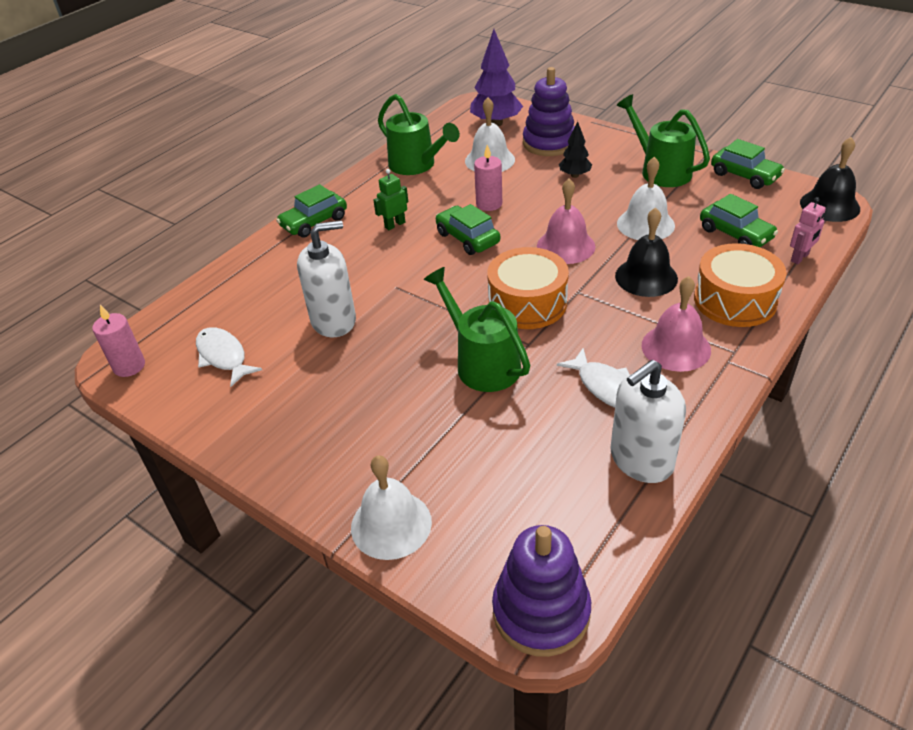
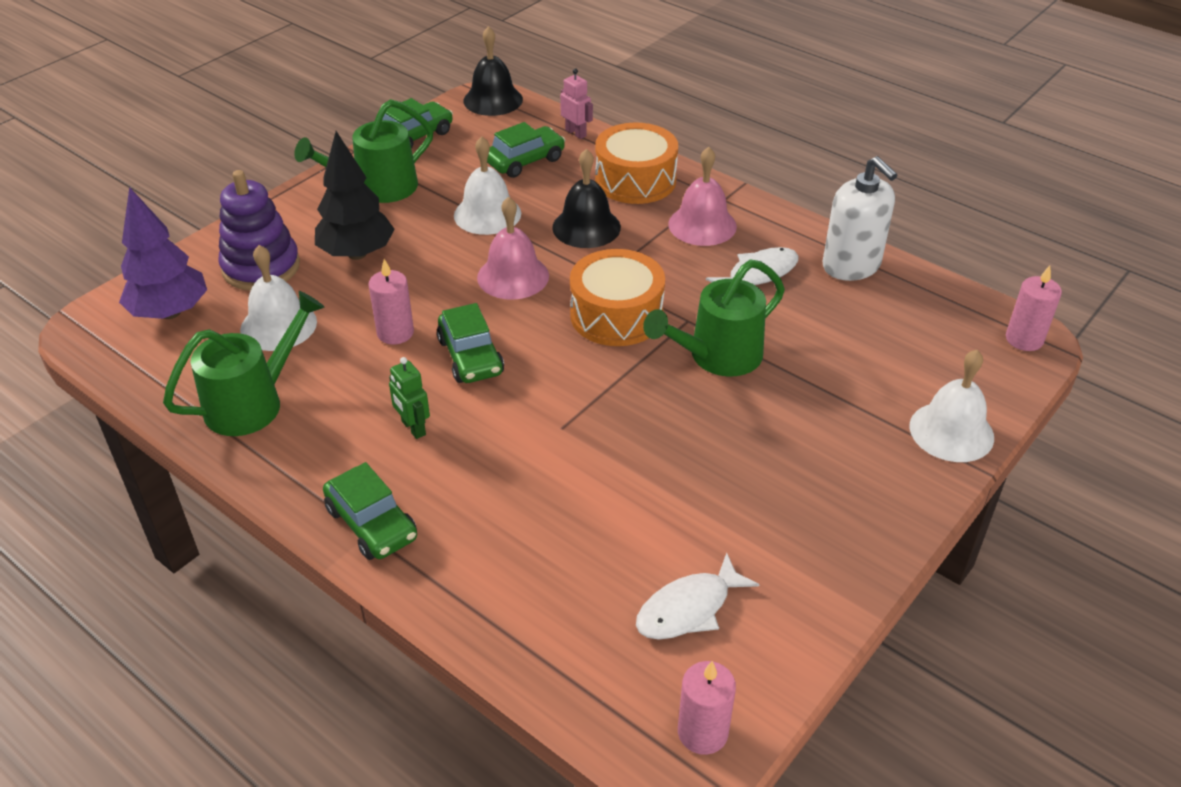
camera: 90 degrees left, 0 degrees up
white soap dispenser [297,220,356,337] -> none
green car [436,204,500,255] -> green car turned 75 degrees counterclockwise [437,303,504,383]
purple stacking toy [492,525,591,657] -> pink candle [1006,265,1062,351]
black tree [559,121,592,178] -> black tree [315,131,395,260], size x1.77

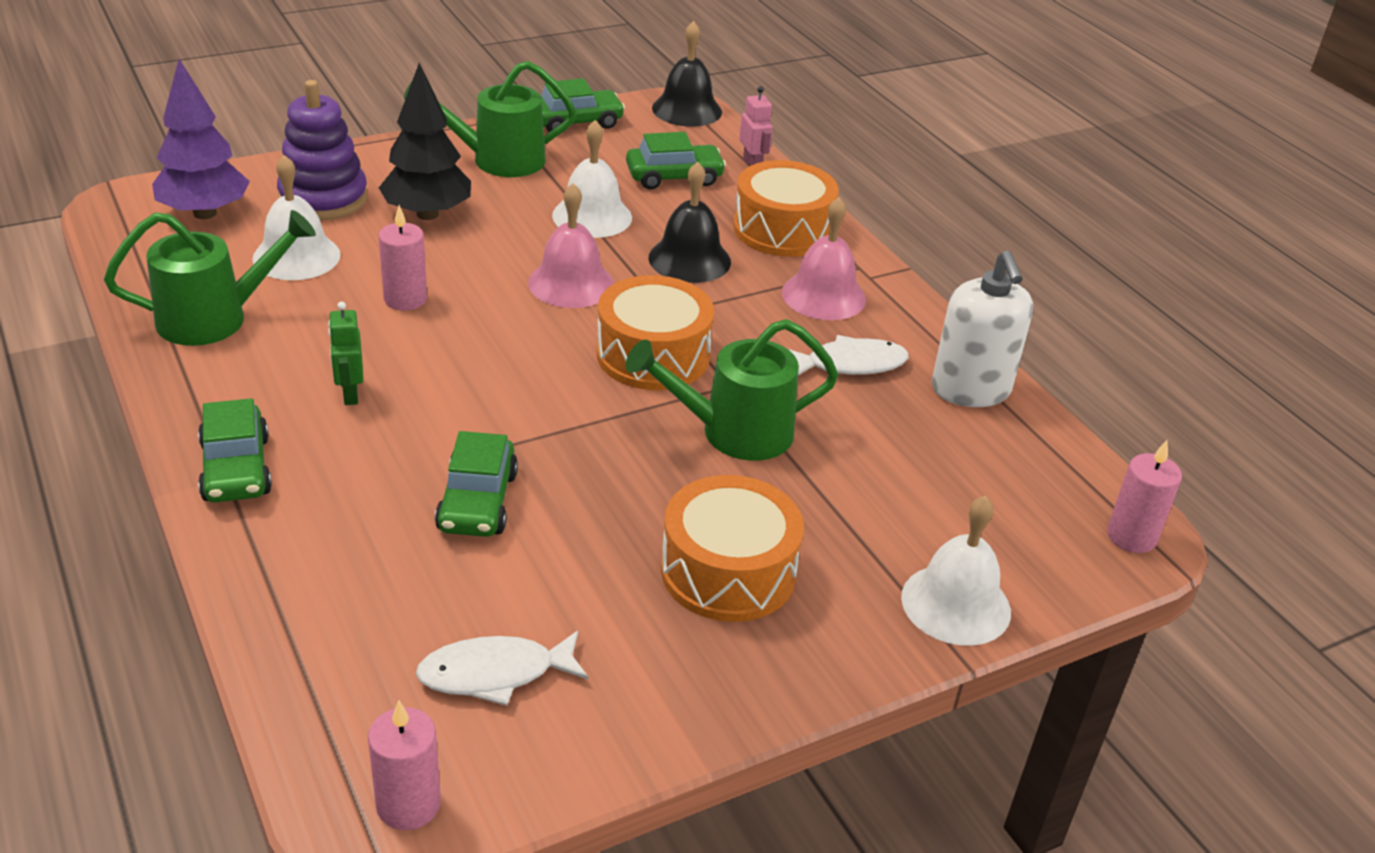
camera: 20 degrees right, 5 degrees down
green car [437,303,504,383] -> green car moved to [435,431,518,537]
none -> orange drum [661,475,804,622]

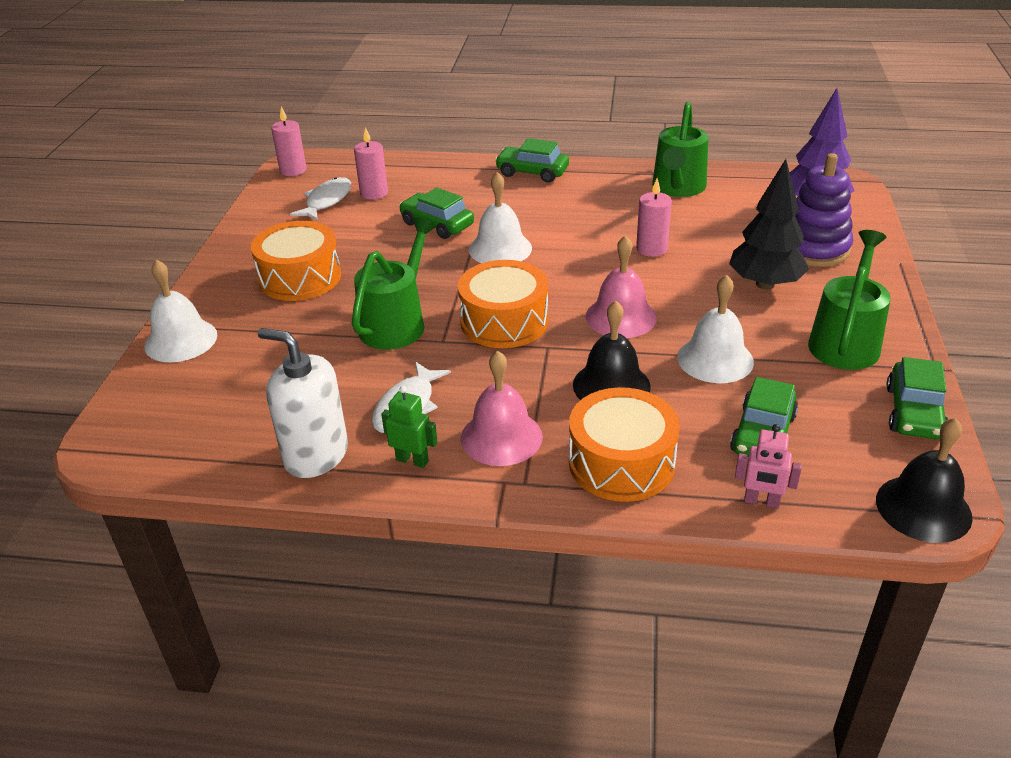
camera: 130 degrees right, 0 degrees up
white bell [252,155,341,280] -> white bell moved to [469,172,532,263]
green robot [328,301,364,405] -> green robot moved to [381,386,437,468]
pink candle [1107,440,1182,553] -> pink candle moved to [354,127,388,200]

